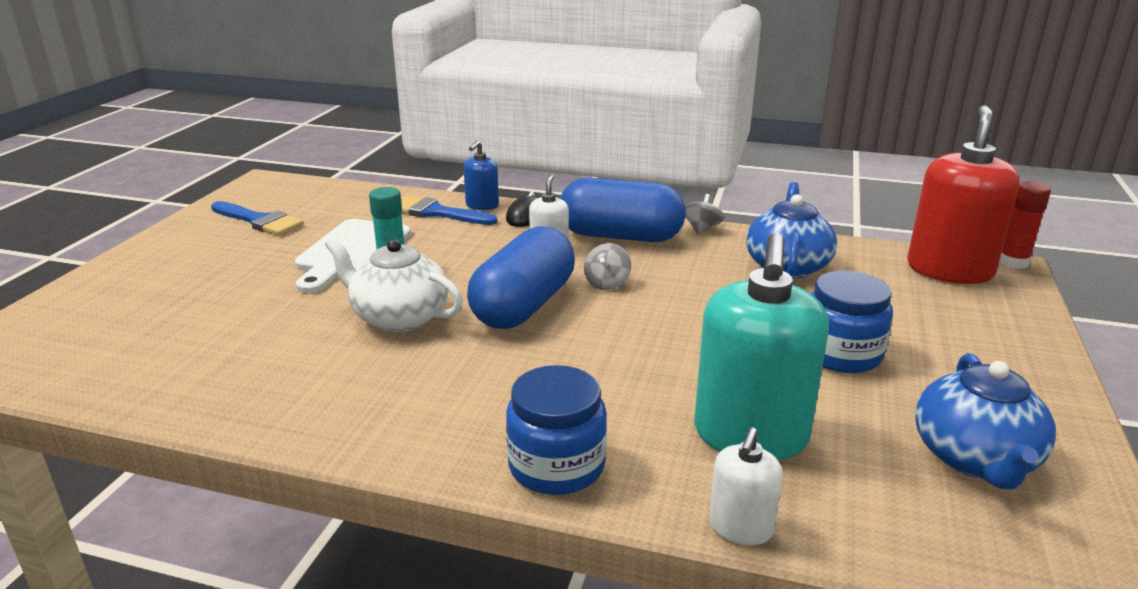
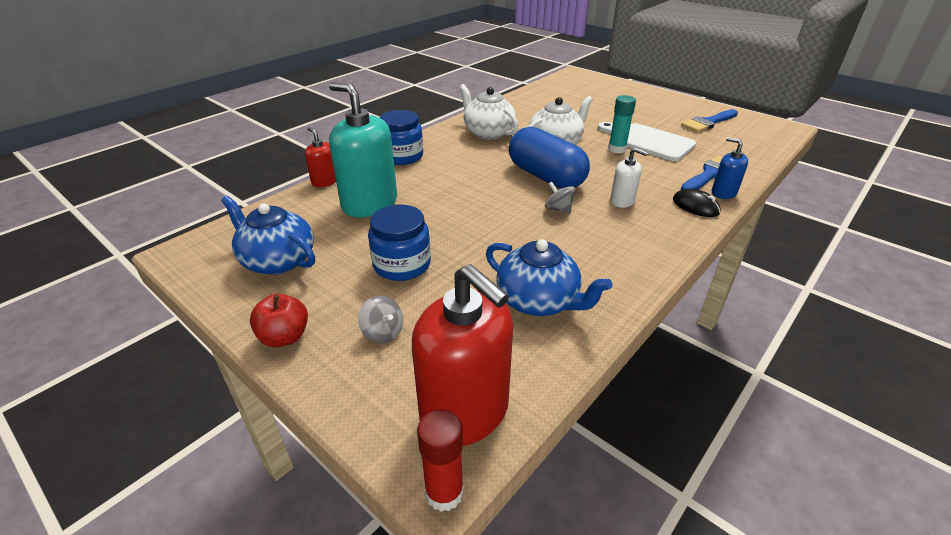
camera: 115 degrees right, 10 degrees up
blue capsule [560,178,686,242] -> none
grey spinning top [685,194,724,234] -> grey spinning top moved to [358,296,403,344]
white soap dispenser [709,427,783,545] -> red soap dispenser [305,127,336,187]
none -> red apple [250,294,308,347]
none -> white teapot [459,84,518,139]

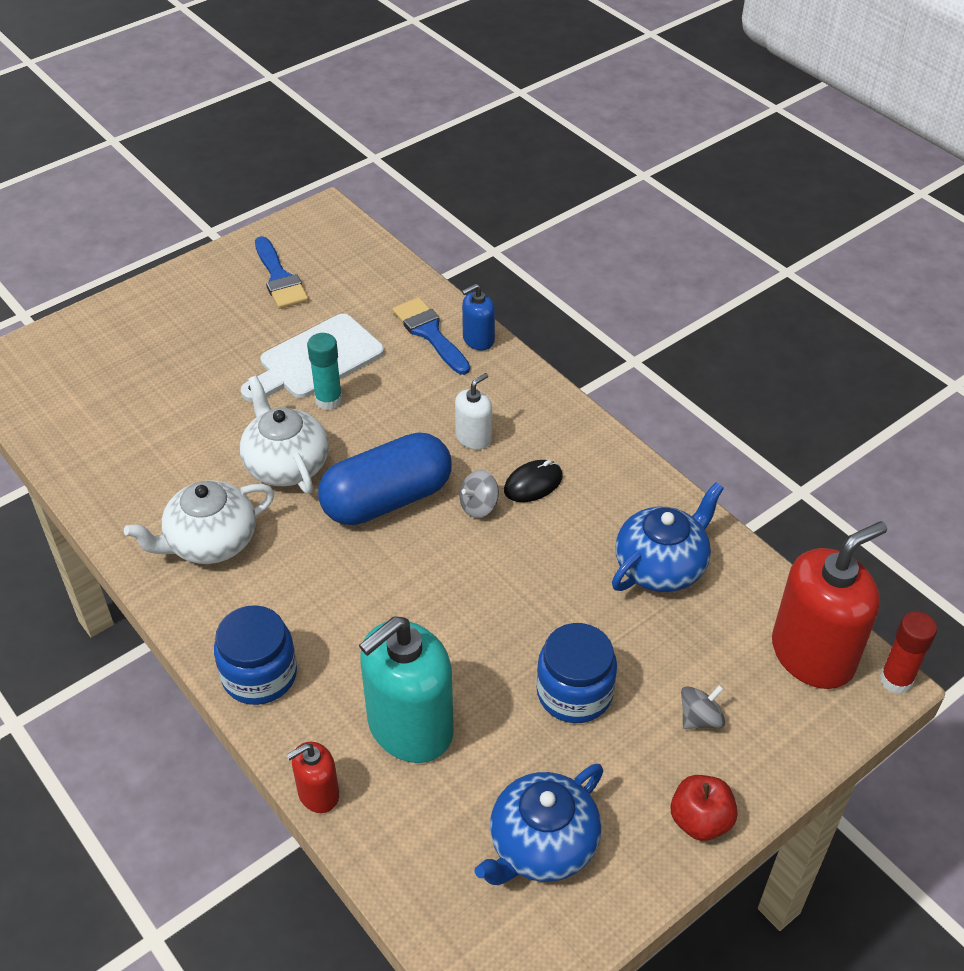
camera: 80 degrees left, 10 degrees up
black mouse [673,189,721,217] -> black mouse moved to [504,460,563,502]

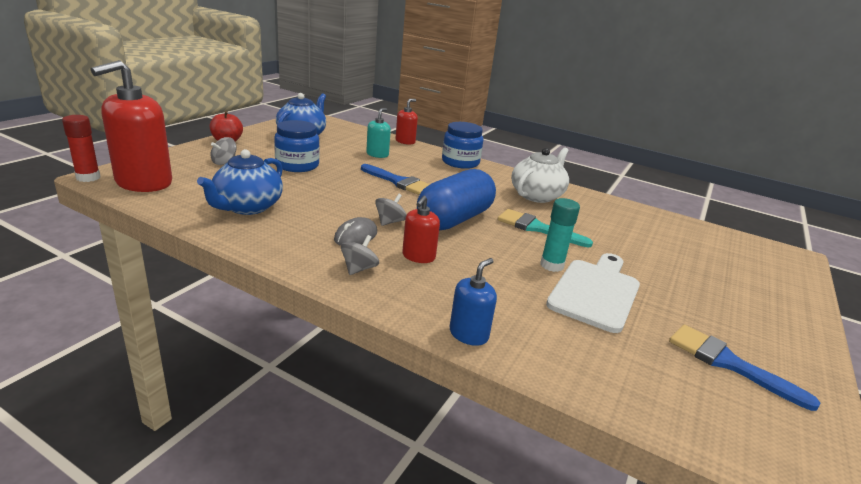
camera: 155 degrees right, 20 degrees down
white teapot [240,376,329,494] -> turquoise brush [498,209,593,247]
turquoise soap dispenser [359,616,454,763] -> turquoise soap dispenser [366,108,391,158], size x0.49
blue brush [392,297,470,375] -> blue brush moved to [361,164,430,195]
white soap dispenser [455,373,492,449] -> red soap dispenser [402,196,440,263]
black mouse [504,460,563,502] -> grey mouse [334,217,377,246]
none -> grey spinning top [341,235,379,275]

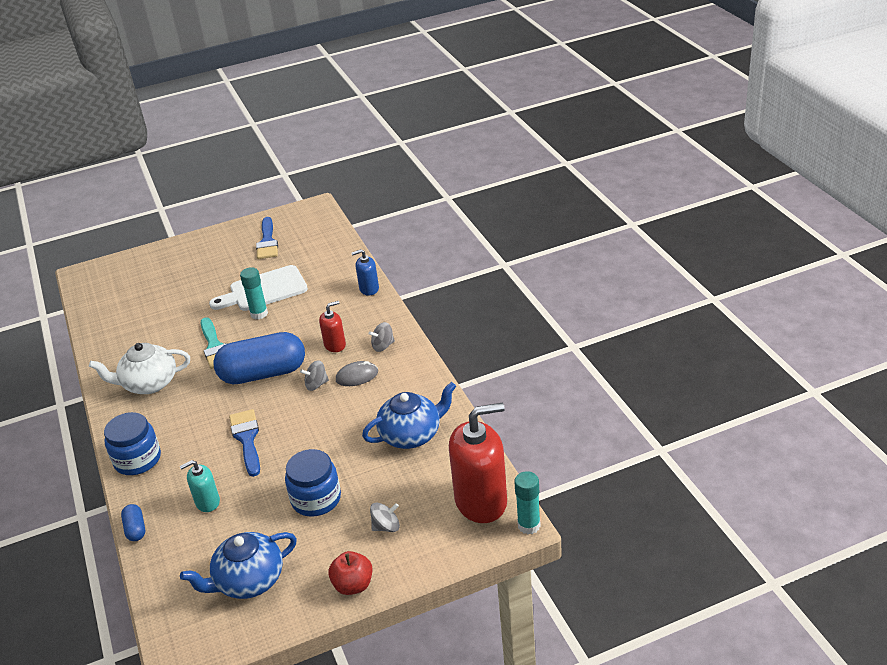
camera: 135 degrees left, 10 degrees up
red glue stick [62,115,101,182] -> turquoise glue stick [514,471,541,534]
red soap dispenser [395,99,418,145] -> blue capsule [121,504,145,541]

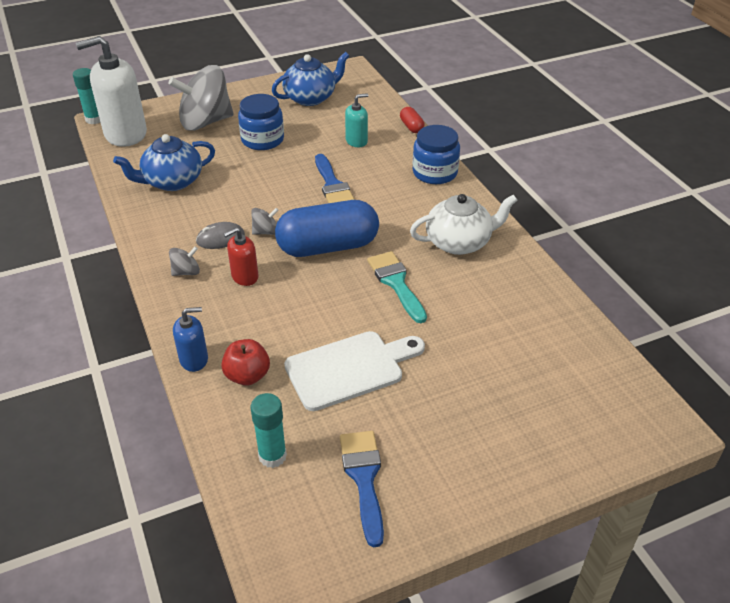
camera: 175 degrees right, 5 degrees up
blue capsule [121,504,145,541] -> red capsule [400,107,425,133]
turquoise glue stick [240,267,268,319] -> turquoise glue stick moved to [251,393,287,468]
red apple [328,551,373,595] -> red apple moved to [221,339,270,386]
grey spinning top [370,502,400,532] -> grey spinning top [168,65,234,131], size x2.38
red soap dispenser [449,403,507,523] -> white soap dispenser [76,36,147,147]

